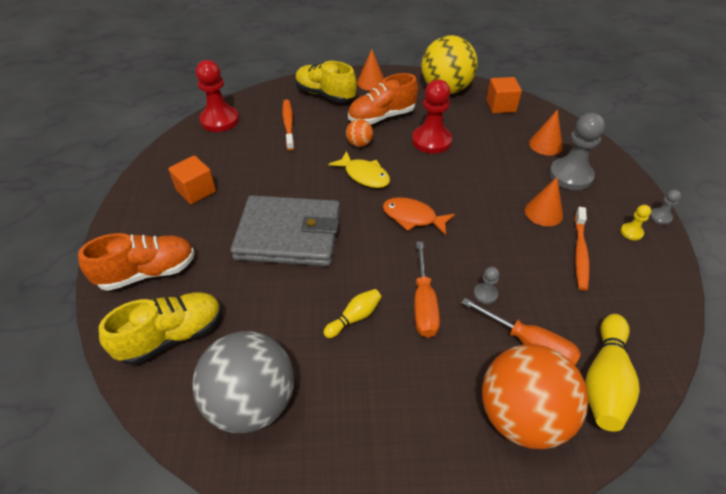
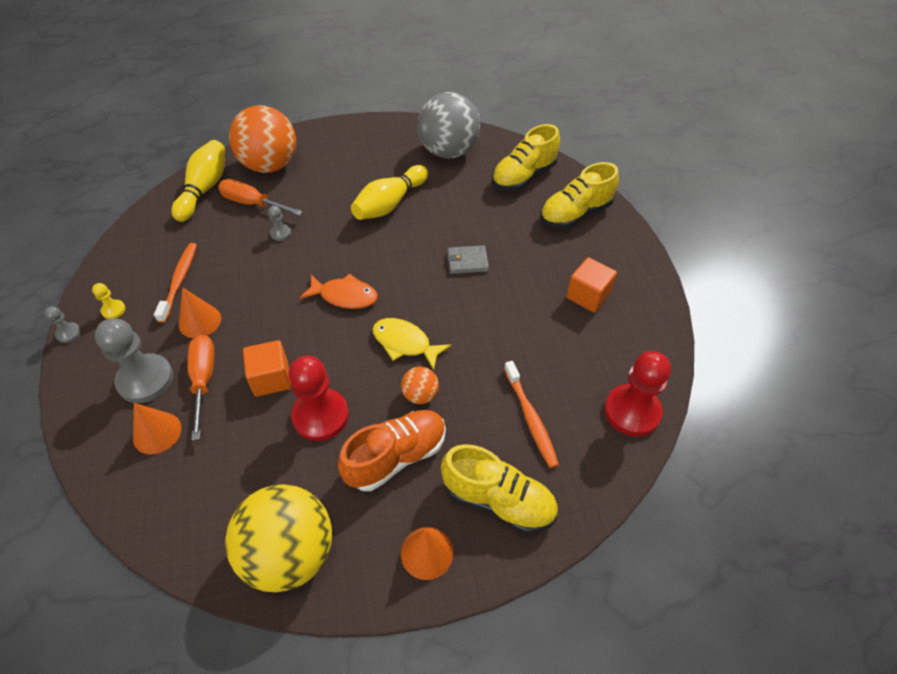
camera: 170 degrees right, 5 degrees up
orange shoe [78,233,195,291] -> yellow shoe [540,162,619,229]
grey wallet [231,195,340,266] -> grey wallet [447,245,489,274], size x0.41
yellow bowling pin [323,289,382,338] -> yellow bowling pin [351,165,428,220], size x1.81
orange screwdriver [414,242,440,338] -> orange screwdriver moved to [187,335,215,440]
orange cube [486,77,522,113] -> orange cube moved to [243,340,291,397]

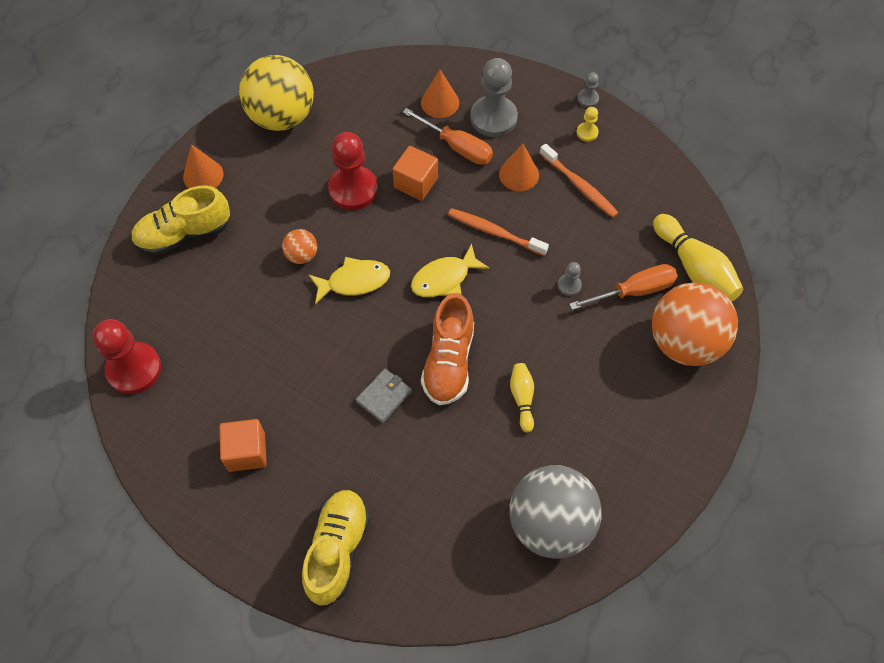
camera: 135 degrees right, 10 degrees up
orange fish [300,273,378,309] -> yellow fish [411,243,490,297]
orange shoe [338,410,446,491] -> orange shoe moved to [421,293,474,405]
yellow bowling pin [351,165,428,220] -> yellow bowling pin [510,363,534,432], size x0.55
yellow shoe [492,124,560,191] -> none
orange toothbrush [504,361,559,468] -> orange toothbrush moved to [448,208,549,256]

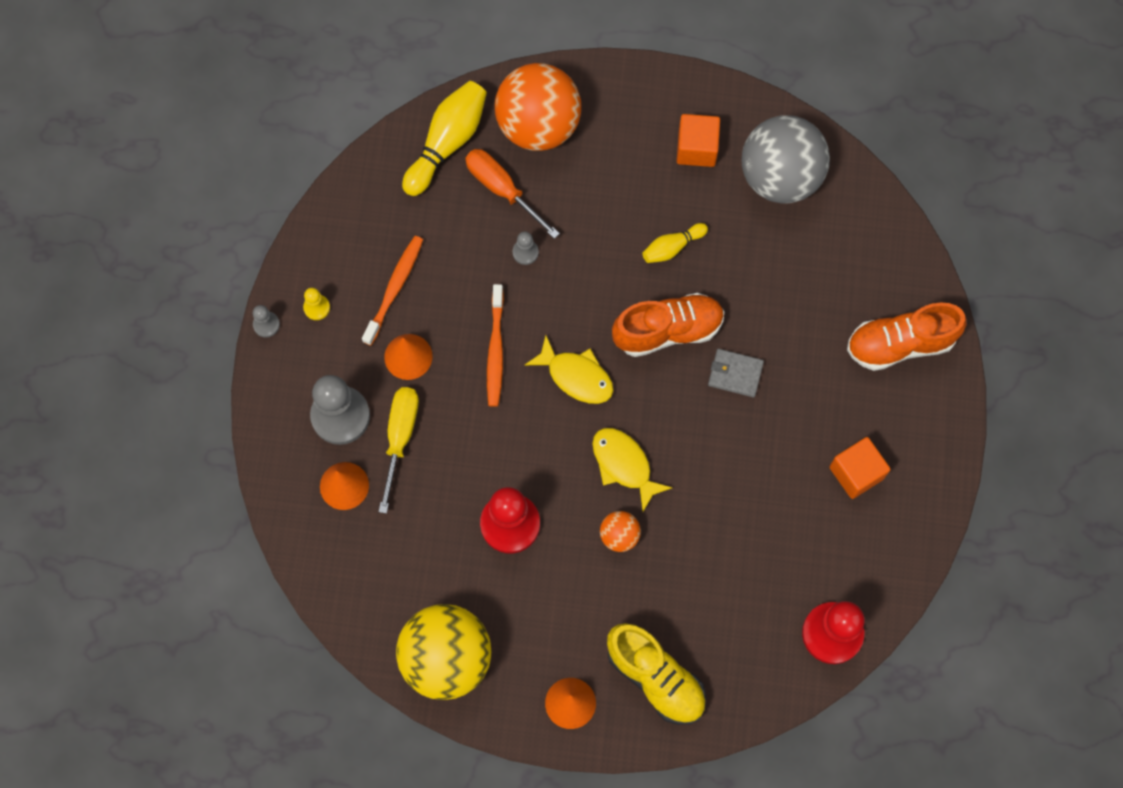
camera: 115 degrees left, 10 degrees up
yellow shoe [302,490,370,605] -> orange shoe [847,303,966,371]
orange cube [392,146,438,201] -> orange cube moved to [677,114,720,167]
orange screwdriver [403,108,493,165] -> yellow screwdriver [379,387,419,514]

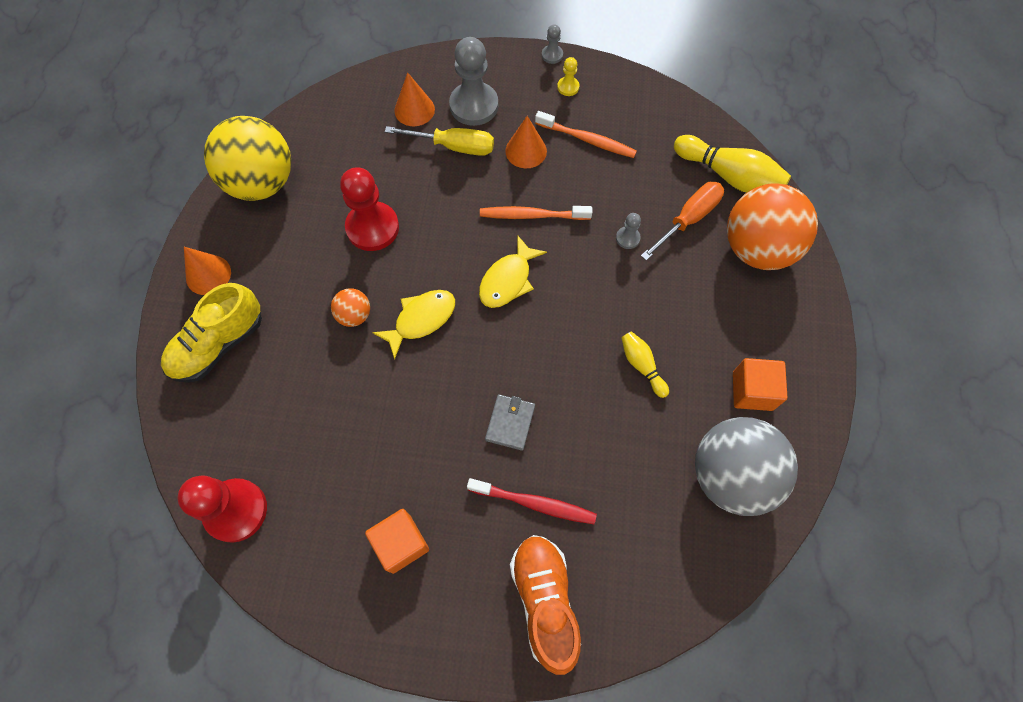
camera: 90 degrees right, 5 degrees down
orange shoe [612,293,724,357] -> none
none -> red toothbrush [467,478,597,524]

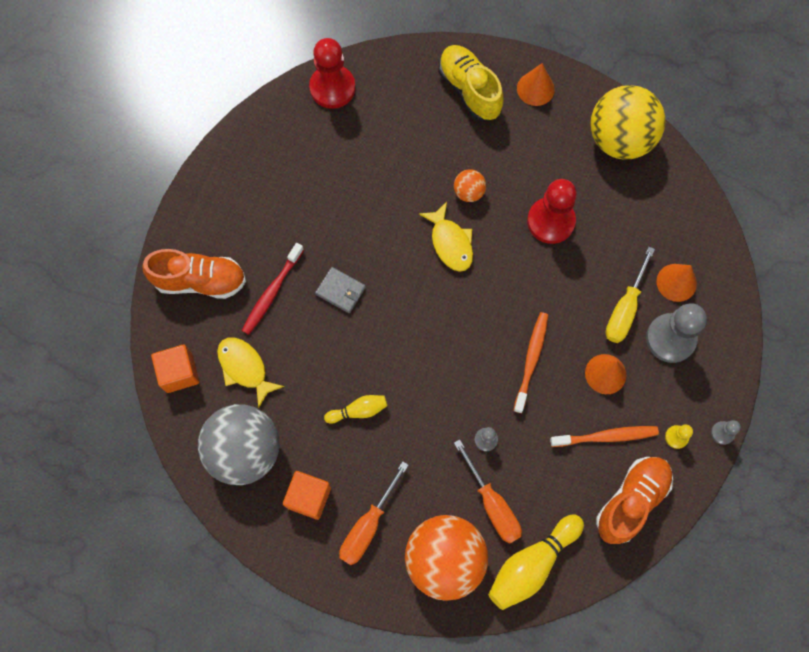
camera: 105 degrees right, 5 degrees up
orange cube [365,509,429,574] -> orange cube moved to [151,345,199,393]
yellow fish [479,235,547,308] -> yellow fish moved to [217,337,284,408]
orange toothbrush [535,111,637,158] -> orange toothbrush turned 135 degrees counterclockwise [550,426,659,447]
none -> orange screwdriver [339,461,409,565]
none -> orange shoe [596,457,673,544]

